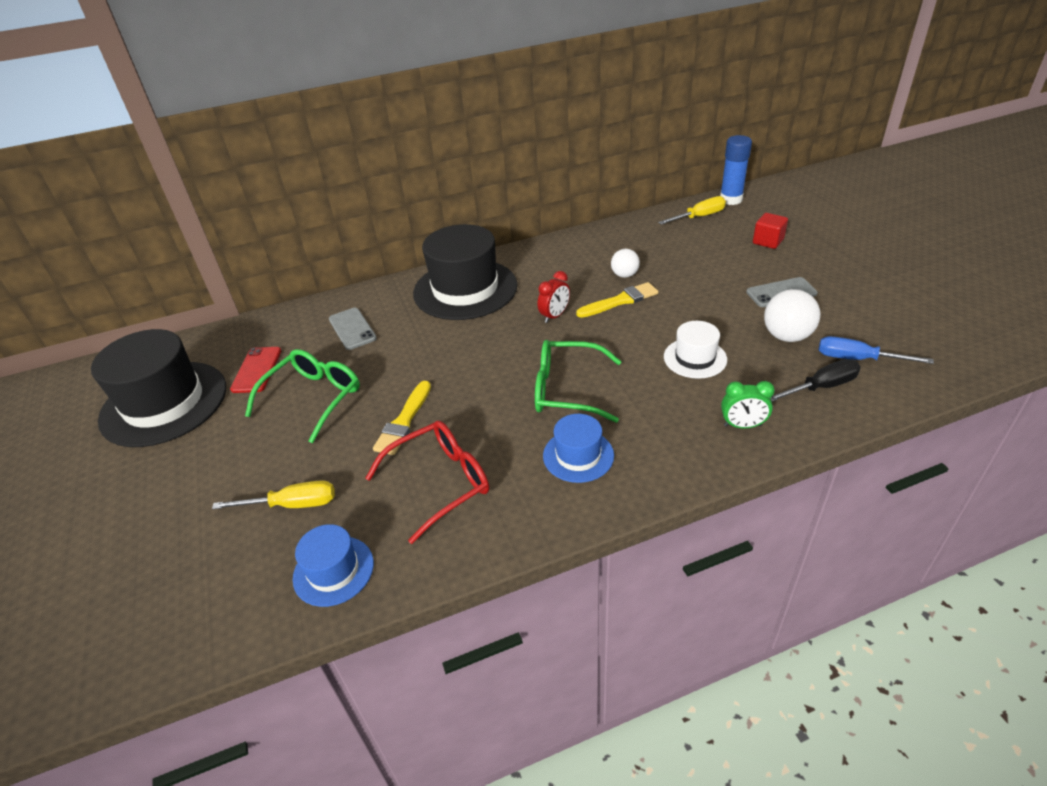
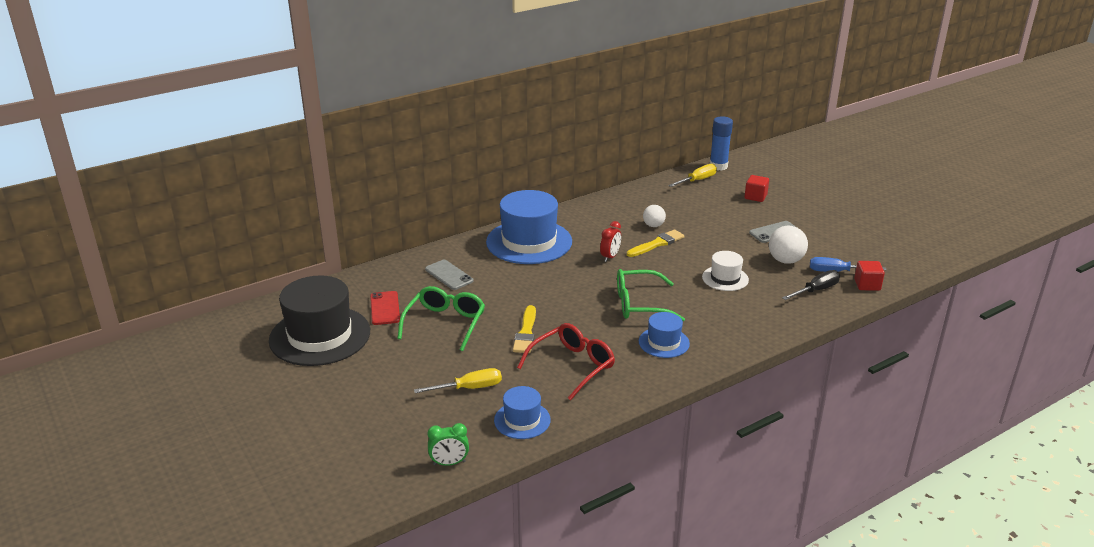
camera: 15 degrees left, 10 degrees down
black hat [413,224,518,320] -> blue hat [486,190,572,264]
green clock [721,381,775,429] -> green clock moved to [428,423,469,466]
none -> red cube [854,261,885,291]

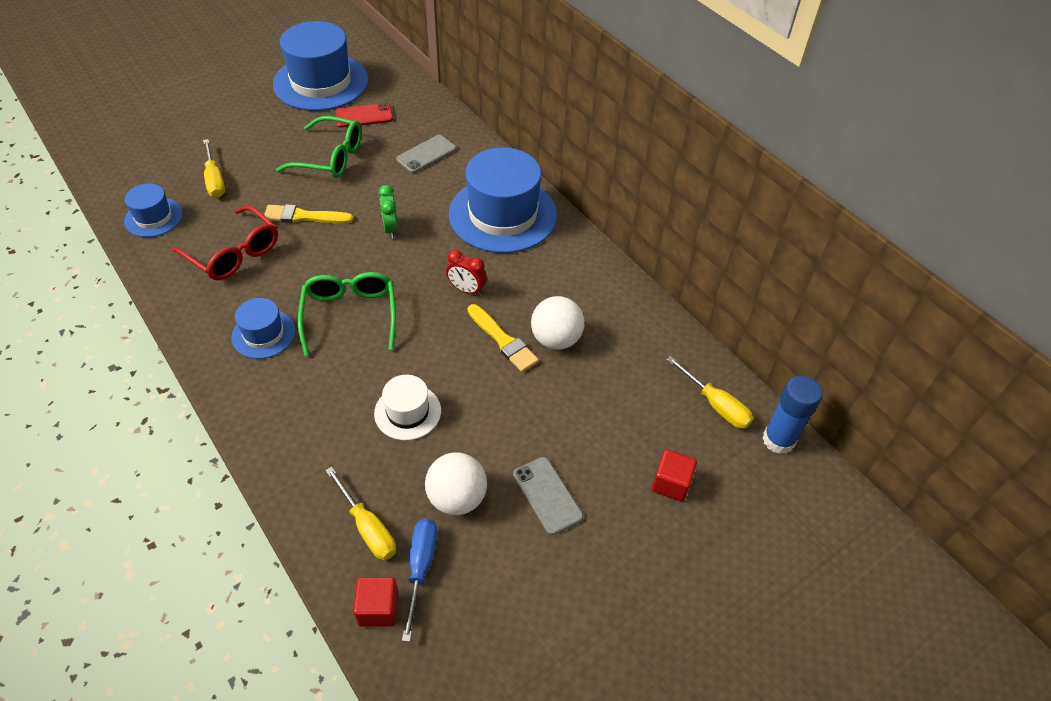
camera: 85 degrees right, 20 degrees up
black hat [269,275,370,366] -> blue hat [273,21,369,111]
green clock [428,423,469,466] -> green clock moved to [378,185,398,238]
white ball [643,205,666,227] -> white ball [531,296,585,350], size x1.58
black screwdriver [782,270,840,300] -> yellow screwdriver [325,467,396,560]

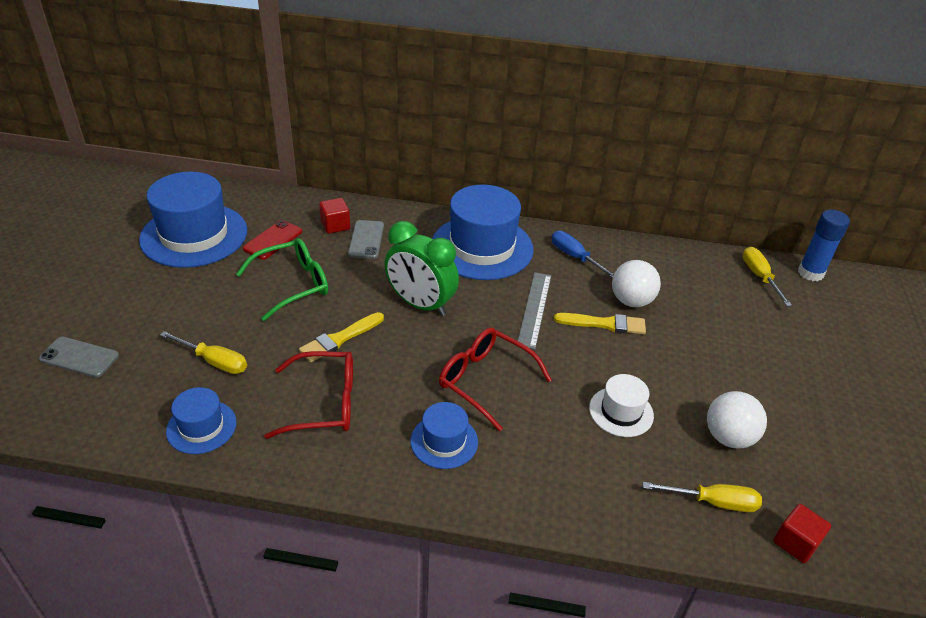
camera: 45 degrees left, 10 degrees down
green glasses [298,272,396,356] -> red glasses [439,328,552,431]
green clock [378,185,398,238] -> green clock [384,221,459,316], size x1.95
blue screwdriver [402,519,437,642] -> blue screwdriver moved to [551,231,614,278]
red clock [446,250,487,296] -> grey ruler [518,272,551,350]
grey phone [513,457,583,535] -> grey phone moved to [39,337,119,377]
red cube [652,450,697,502] -> red cube moved to [319,198,350,234]
yellow screwdriver [666,356,753,429] -> yellow screwdriver turned 105 degrees counterclockwise [743,247,792,306]

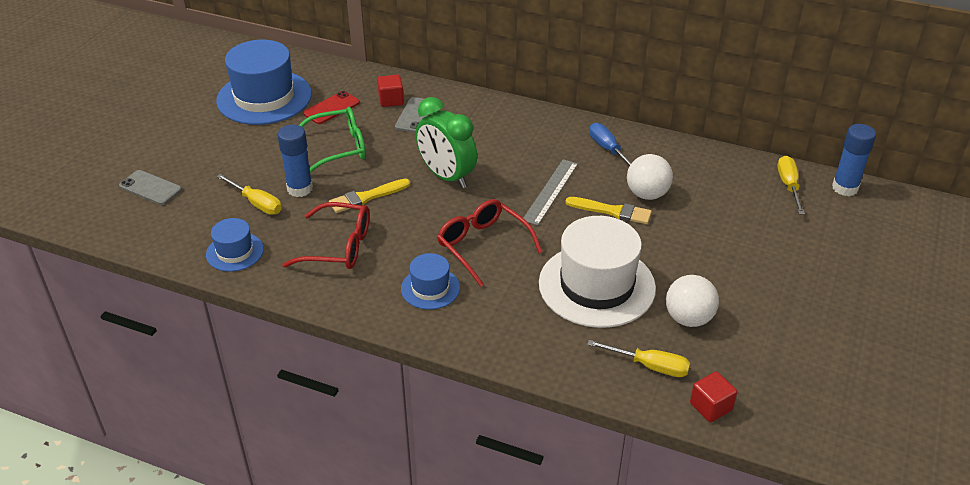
camera: 15 degrees right, 0 degrees up
blue hat [432,185,534,280] -> none
white hat [589,374,654,437] -> white hat [539,216,656,328], size x1.98
none -> blue glue stick [278,125,313,197]

